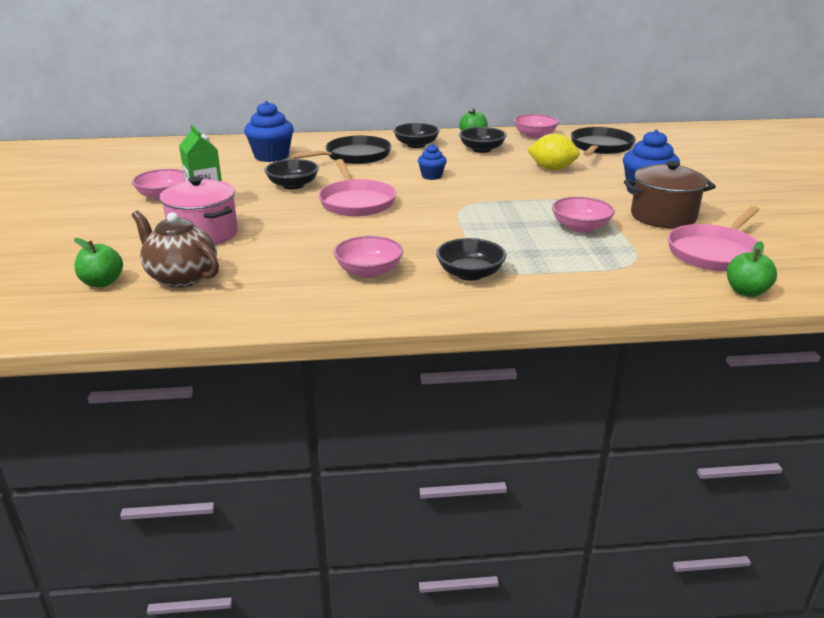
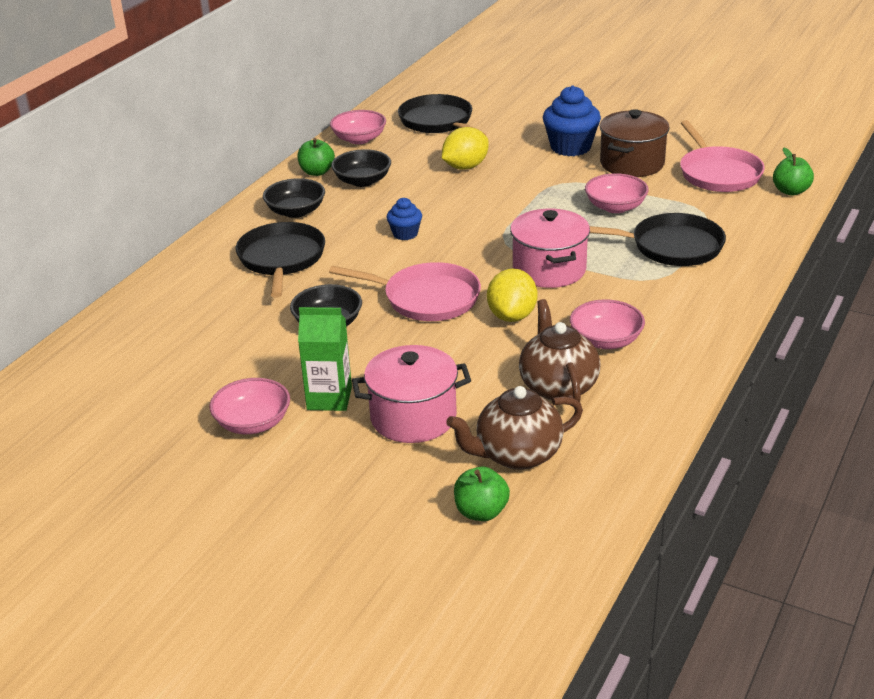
camera: 55 degrees left, 5 degrees up
blue cupcake [244,101,294,162] -> none
black bowl [436,238,506,281] -> none
none -> yellow lemon [487,269,537,322]
none -> pink pot [510,209,590,288]
none -> brown teapot [519,299,600,402]
none -> black pan [590,213,726,266]

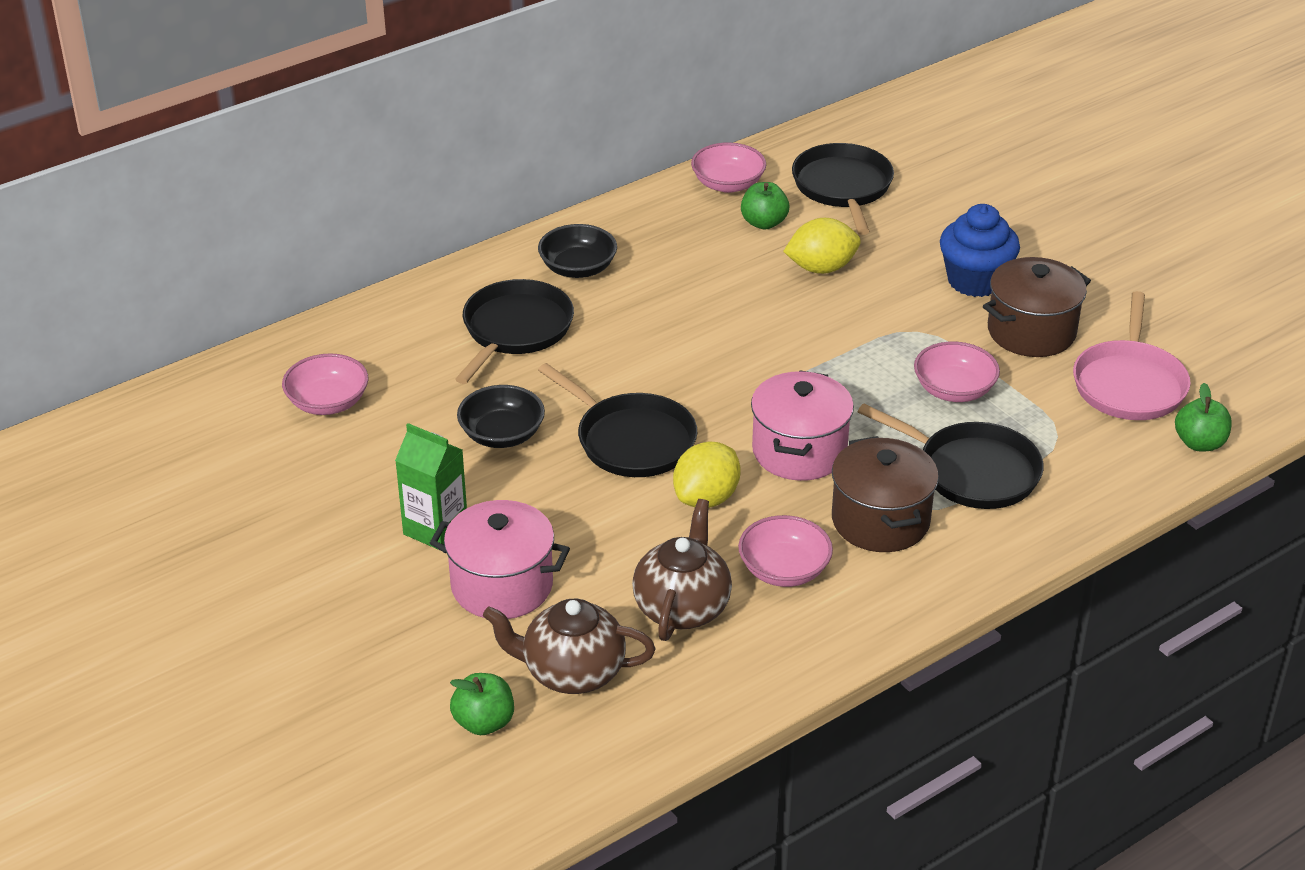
camera: 25 degrees right, 5 degrees up
pink bowl [209,378,290,434] -> pink bowl moved to [282,353,368,415]
green apple [297,138,335,176] -> green apple moved to [741,182,789,230]
pink pan [329,262,481,321] -> black pan [538,363,697,477]
black bowl [331,149,391,187] -> none
blue cupcake [387,198,422,240] -> none
none -> brown pot [832,436,939,552]

